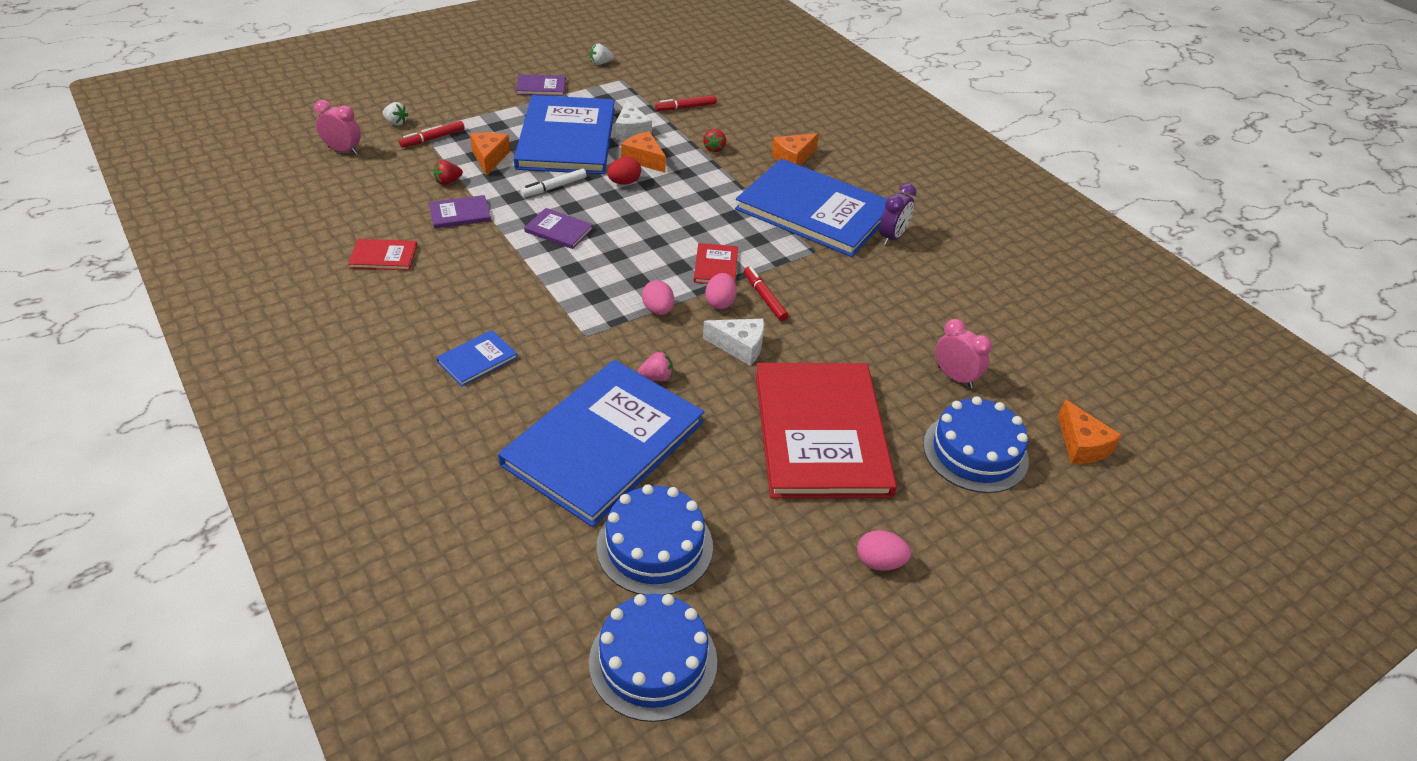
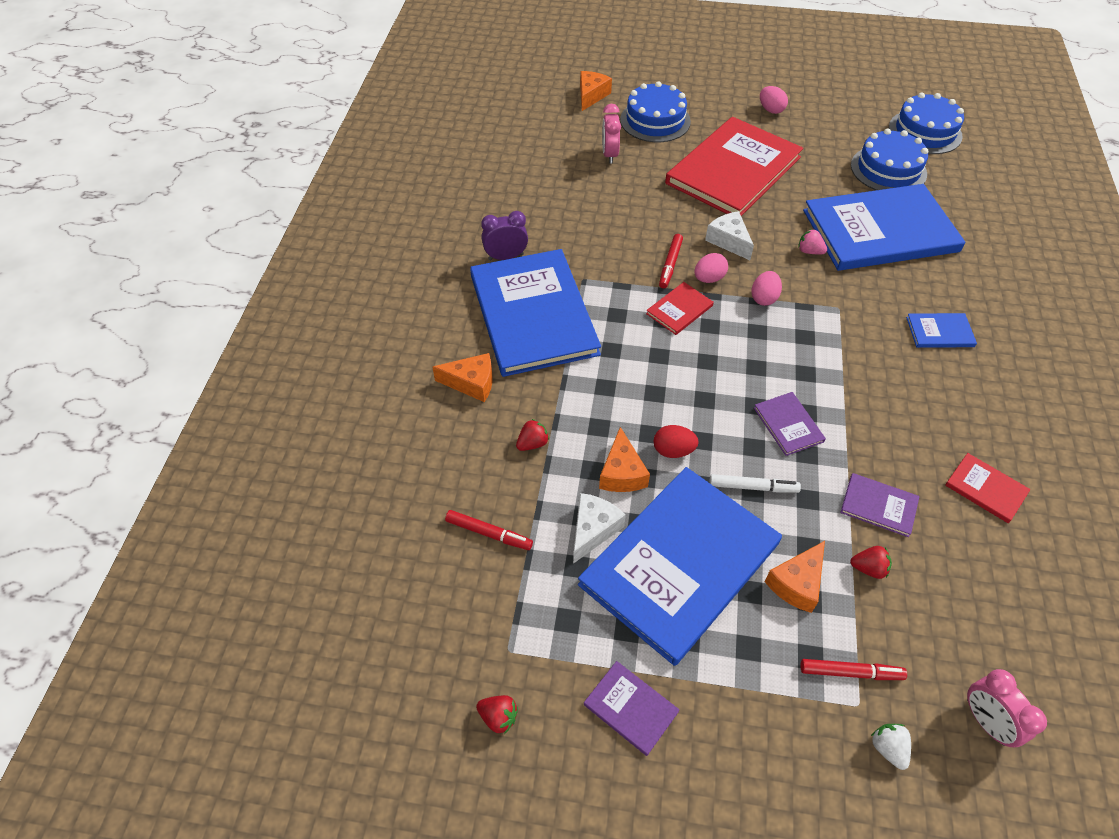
camera: 135 degrees left, 10 degrees up
white strawberry [590,44,614,65] -> red strawberry [476,695,518,734]

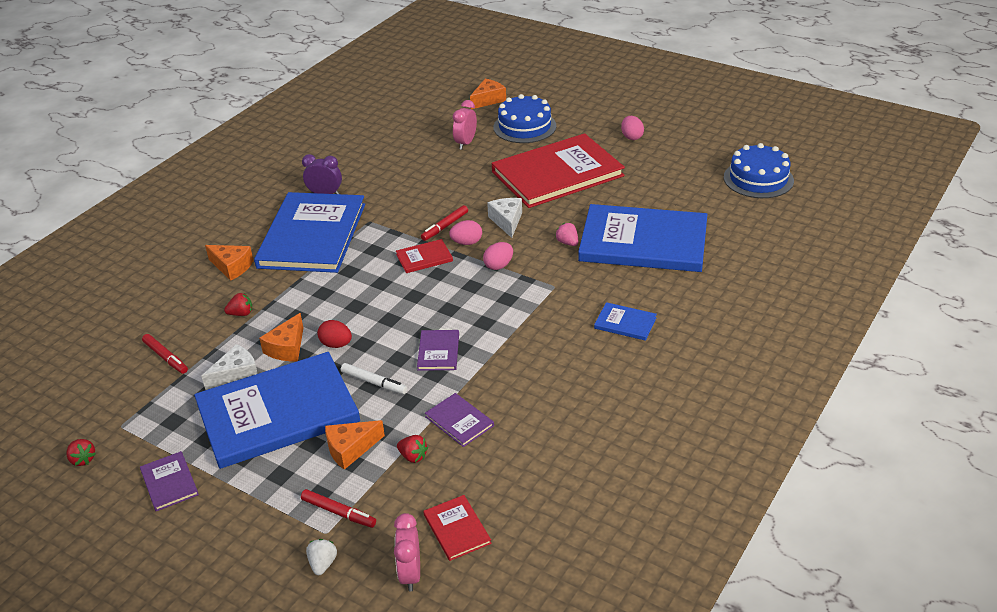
camera: 25 degrees right, 15 degrees down
blue cake [851,129,928,190] -> none
red book [945,453,1031,523] -> red book moved to [423,495,492,561]

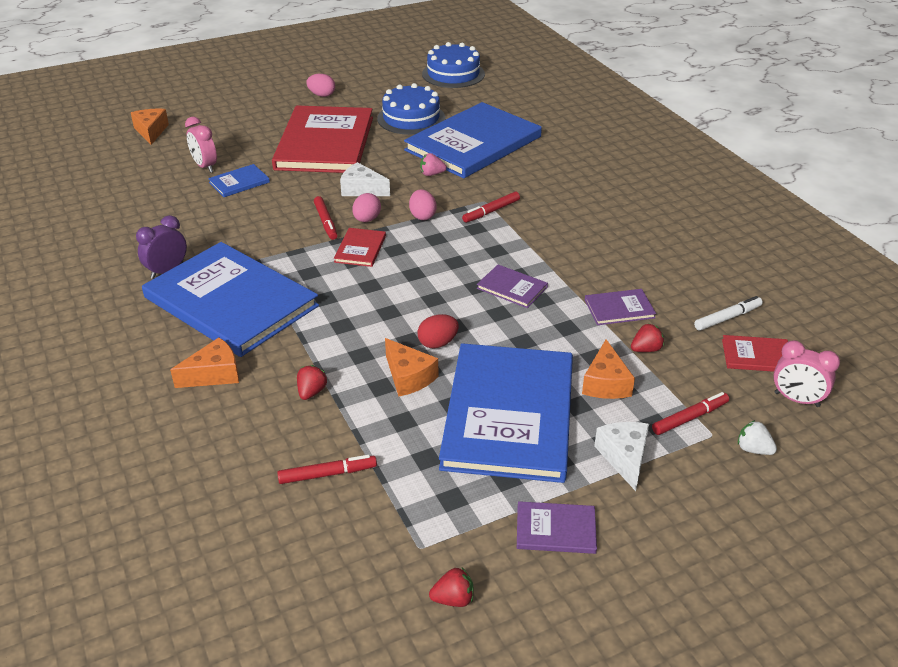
camera: 60 degrees left, 0 degrees up
white cheese [201,344,258,390] -> white cheese moved to [594,422,649,491]
white marker [341,363,407,394] -> white marker moved to [694,296,763,331]
blue cake [493,94,556,143] -> blue cake moved to [377,83,445,135]
blue book [594,302,657,341] -> blue book moved to [208,164,270,197]
none -> red marker [462,191,520,223]

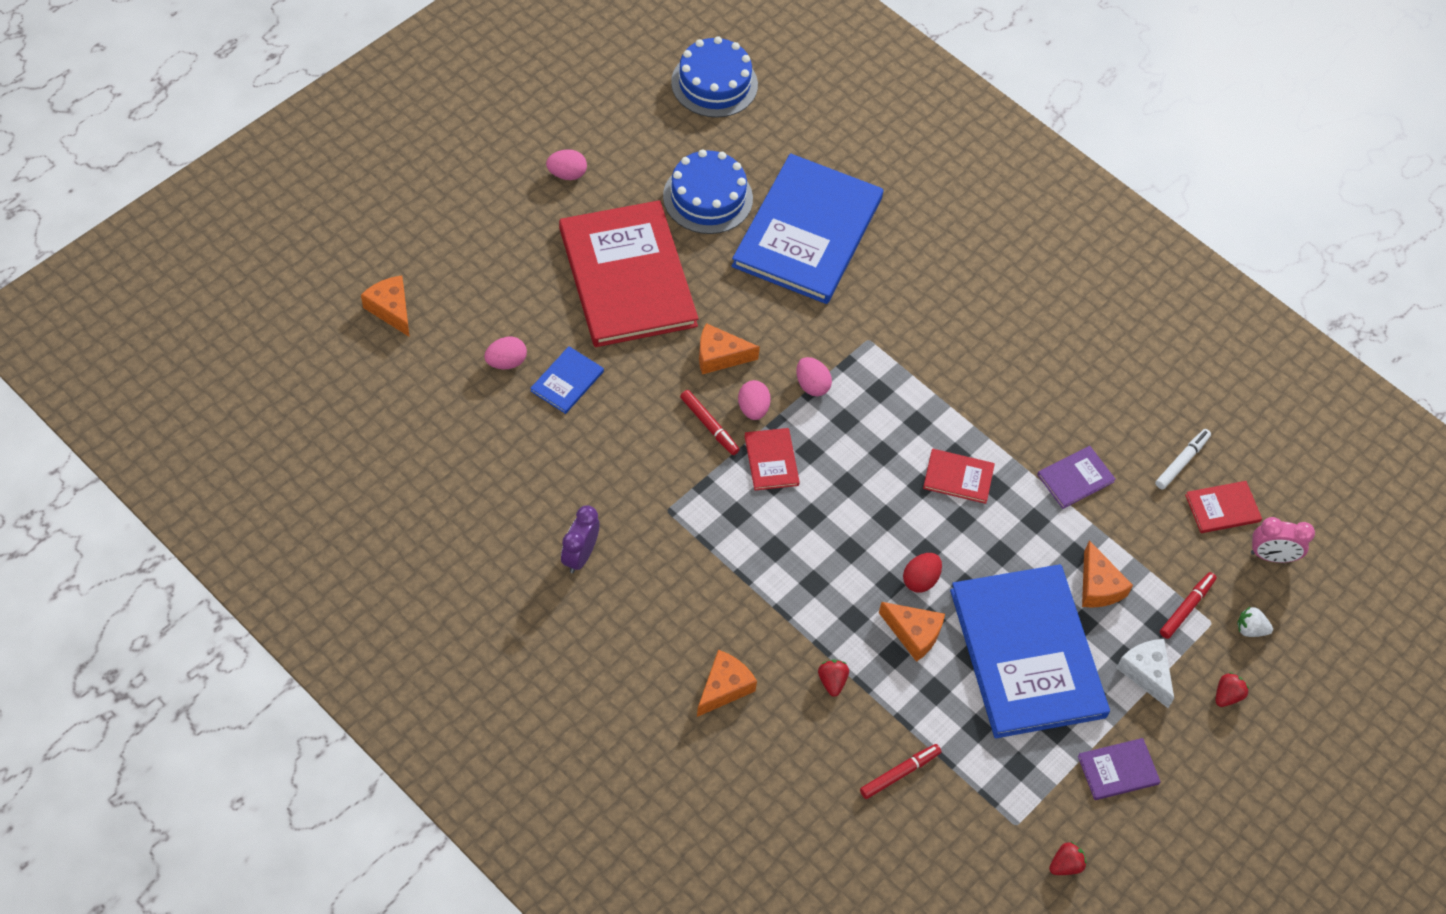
camera: 25 degrees left, 20 degrees up
blue book [142,242,319,357] -> none
pink clock [185,117,217,173] -> pink egg [484,337,527,369]
white cheese [340,162,390,196] -> orange cheese [699,323,760,374]
pink strawberry [420,153,447,176] -> none
red marker [462,191,520,223] -> none
purple book [477,265,548,308] -> red book [923,449,995,504]
red strawberry [631,324,664,352] -> red strawberry moved to [1216,672,1249,707]

